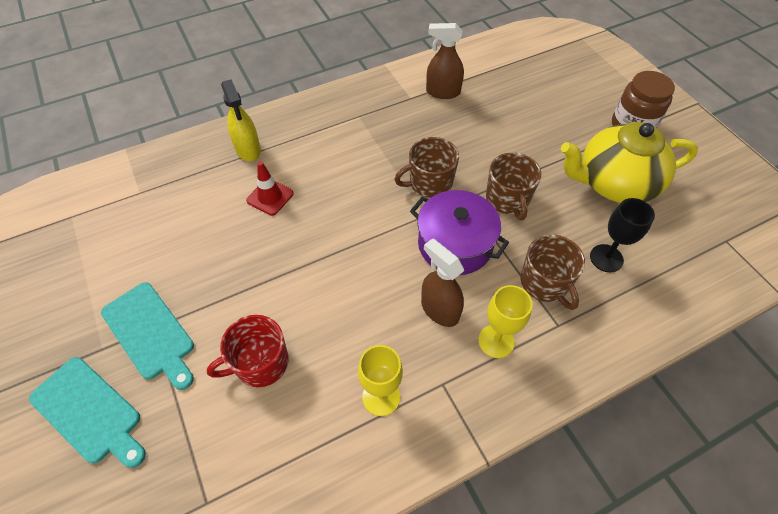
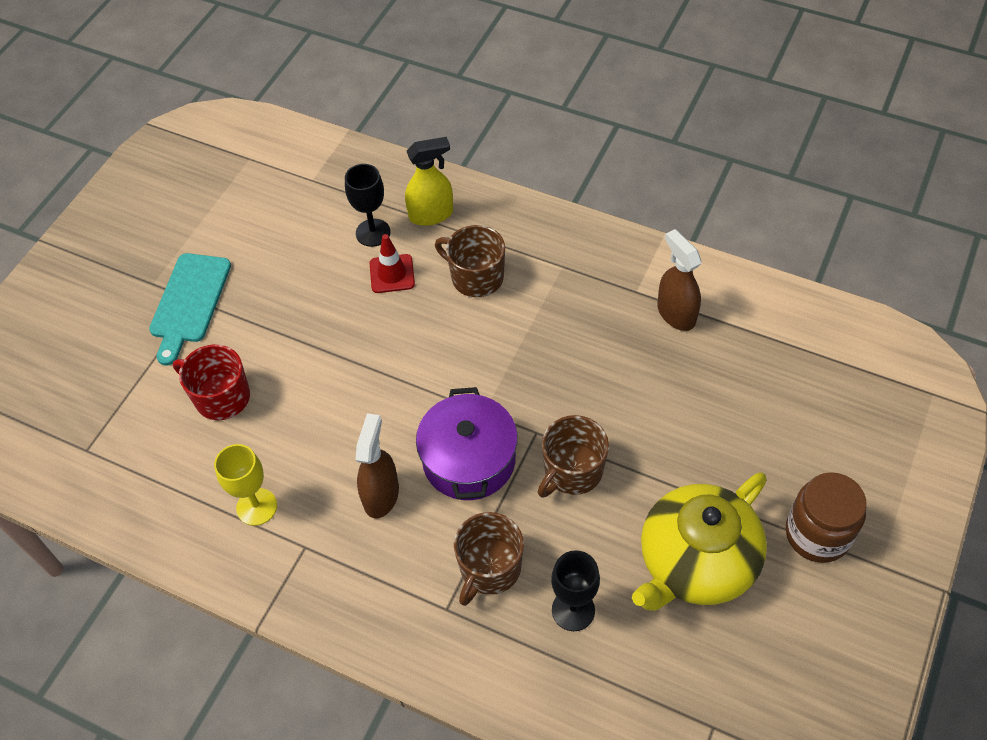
camera: 55 degrees right, 0 degrees up
turquoise cutting board [29,357,146,468] -> none
yellow spray bottle [221,79,261,162] -> yellow spray bottle turned 135 degrees counterclockwise [405,137,453,226]
brown mug [394,137,459,198] -> brown mug moved to [435,225,505,297]
yellow goblet [478,285,533,358] -> none
yellow teapot [561,122,698,203] -> yellow teapot turned 90 degrees counterclockwise [632,472,767,611]
none -> black goblet [345,164,391,247]

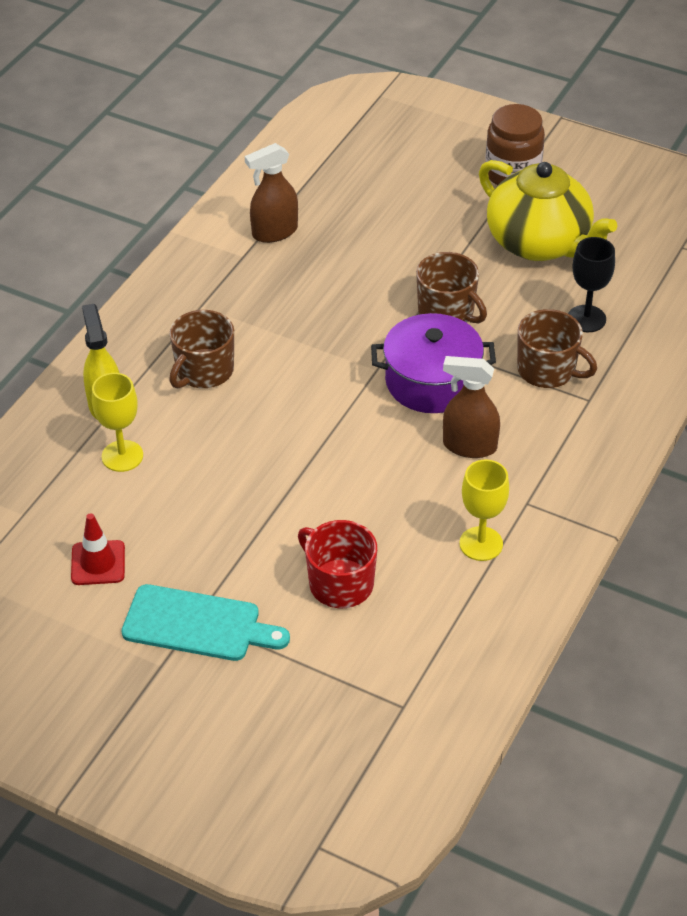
camera: 90 degrees left, 10 degrees down
red mug [173,344,250,420] -> red mug turned 105 degrees clockwise [298,520,377,608]
black goblet [345,164,391,247] -> yellow goblet [92,373,143,472]
red traffic cone [370,234,415,293] -> red traffic cone moved to [71,513,125,585]

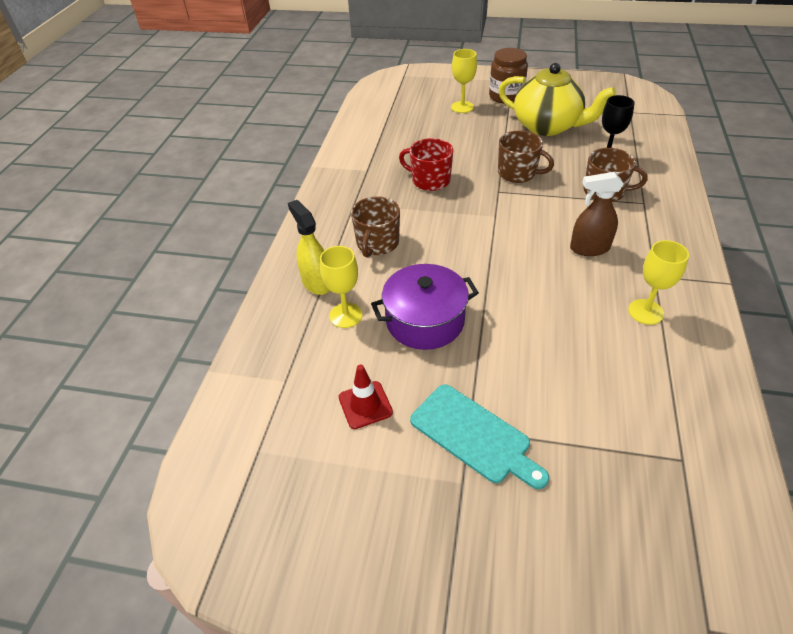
camera: 15 degrees left, 0 degrees up
turquoise cutting board [121,584,290,661] -> turquoise cutting board turned 45 degrees clockwise [410,384,549,489]
brown spray bottle [245,143,298,243] -> none
red mug [298,520,377,608] -> red mug moved to [399,138,453,191]
purple pot [371,313,496,413] -> purple pot moved to [371,264,479,350]
none -> yellow goblet [451,49,477,113]

